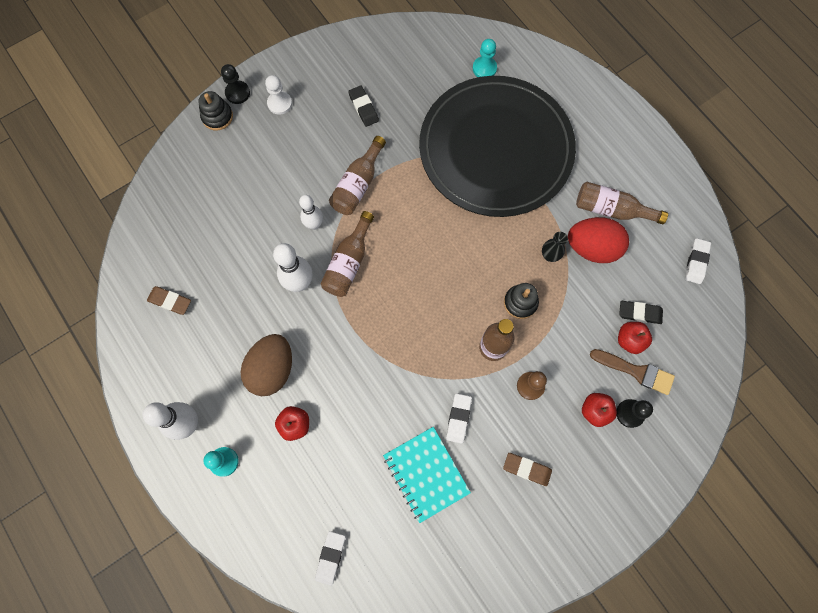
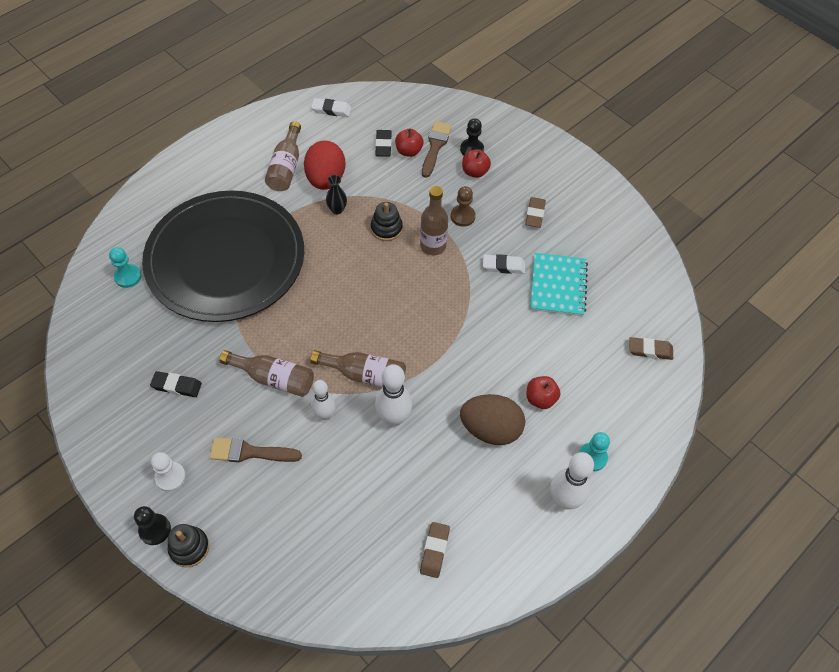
camera: 100 degrees left, 15 degrees down
white eraser [315,531,346,586] -> brown eraser [629,337,673,360]
black eraser [348,86,379,127] -> black eraser turned 45 degrees clockwise [150,371,202,397]
turquoise notebook [383,427,471,523] -> turquoise notebook turned 45 degrees counterclockwise [530,253,588,316]
none -> brown brush [210,438,302,462]

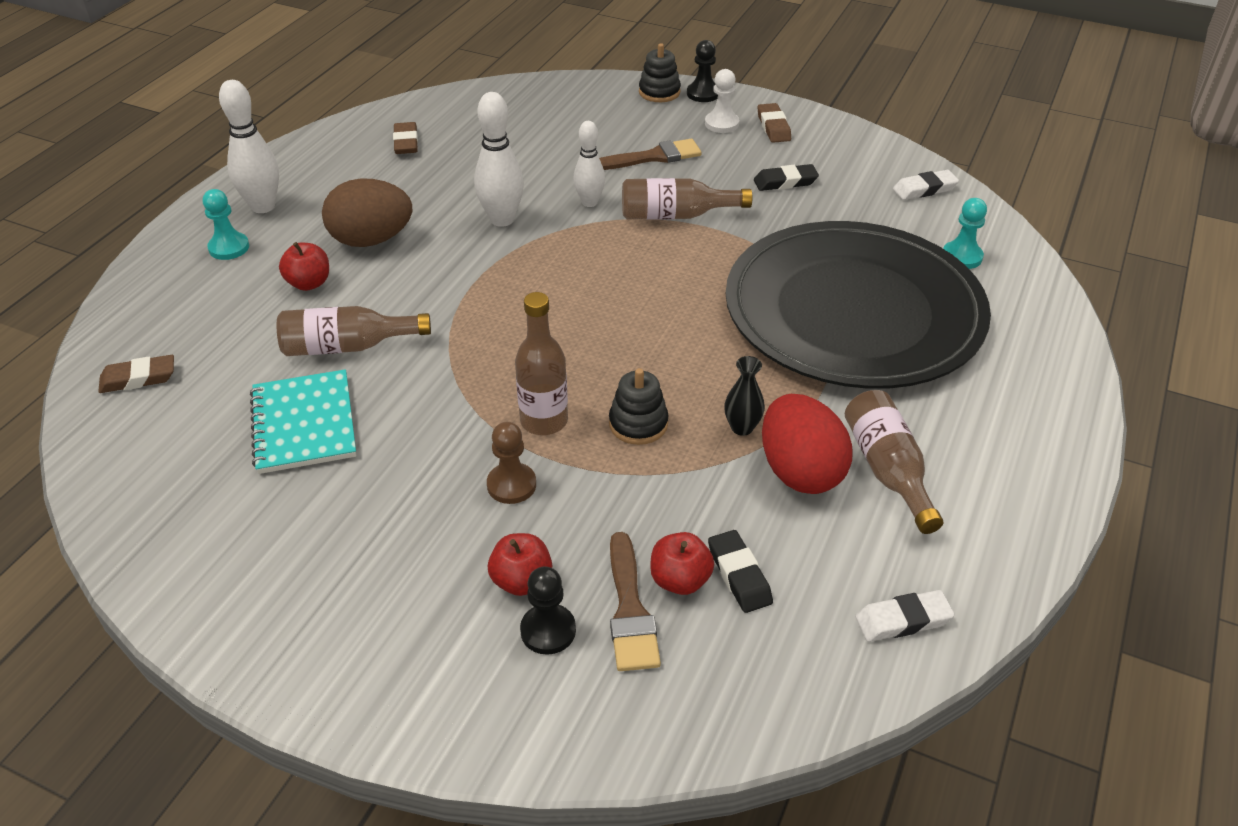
camera: 160 degrees right, 15 degrees down
brown bottle [310,350,406,388] -> brown bottle moved to [277,306,431,356]
white eraser [483,254,525,274] -> white eraser moved to [893,170,959,200]
brown eraser [525,197,546,228] -> brown eraser moved to [758,103,791,143]

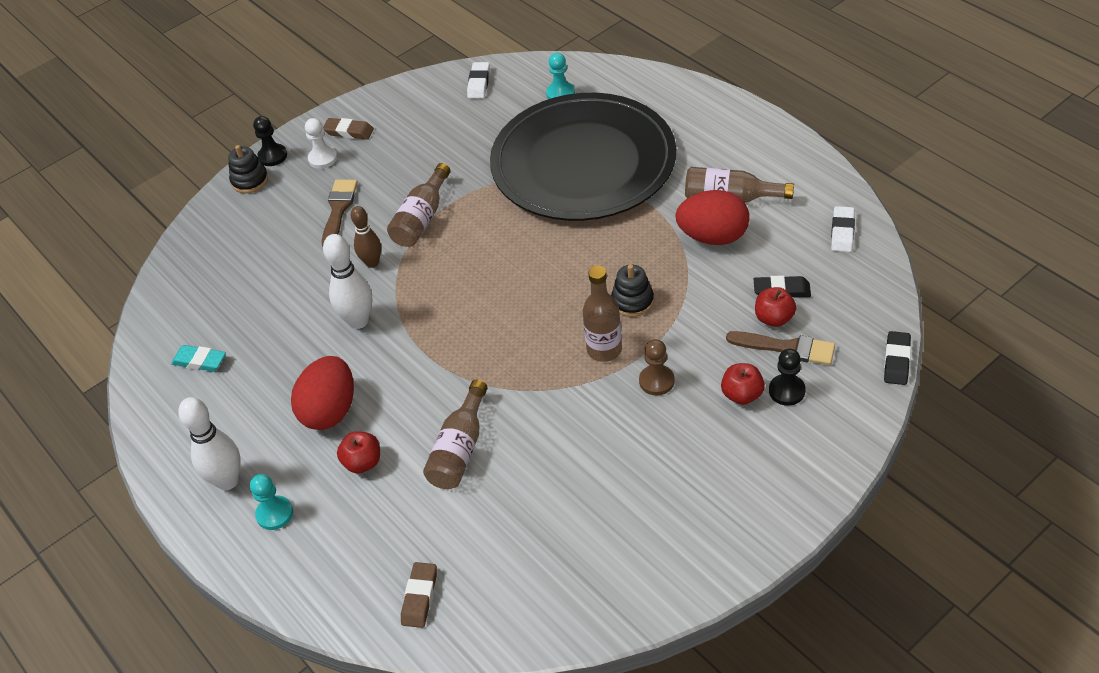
camera: 60 degrees left, 5 degrees up
turquoise notebook [250,369,356,474] -> none
brown egg [322,179,412,247] -> red egg [291,356,354,430]
brown eraser [393,122,418,154] -> turquoise eraser [171,345,226,372]
white bowling pin [573,121,605,207] -> brown bowling pin [351,206,381,268]
black vase [724,356,765,436] -> none
black eraser [754,164,819,191] -> black eraser moved to [884,331,911,385]

